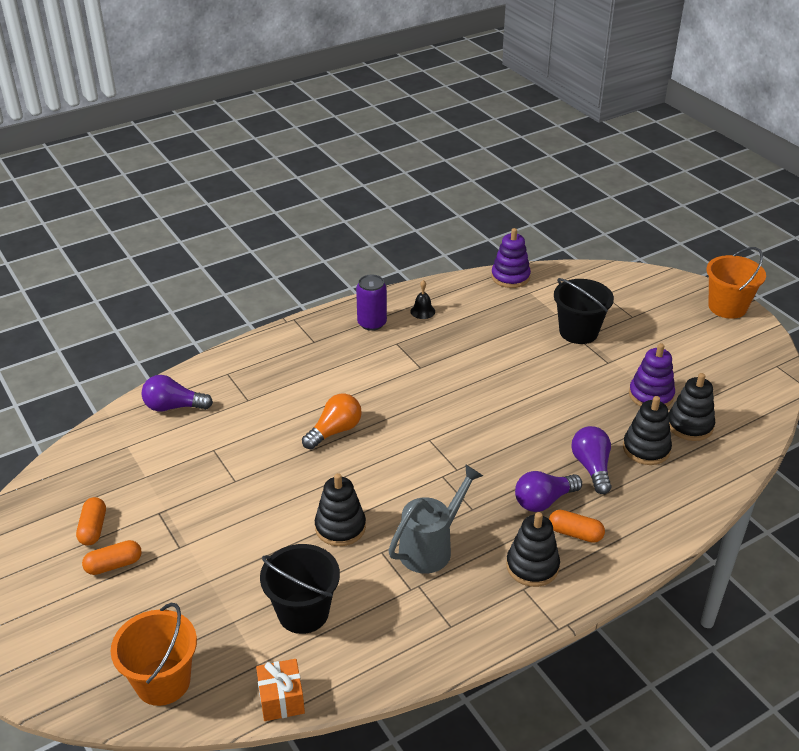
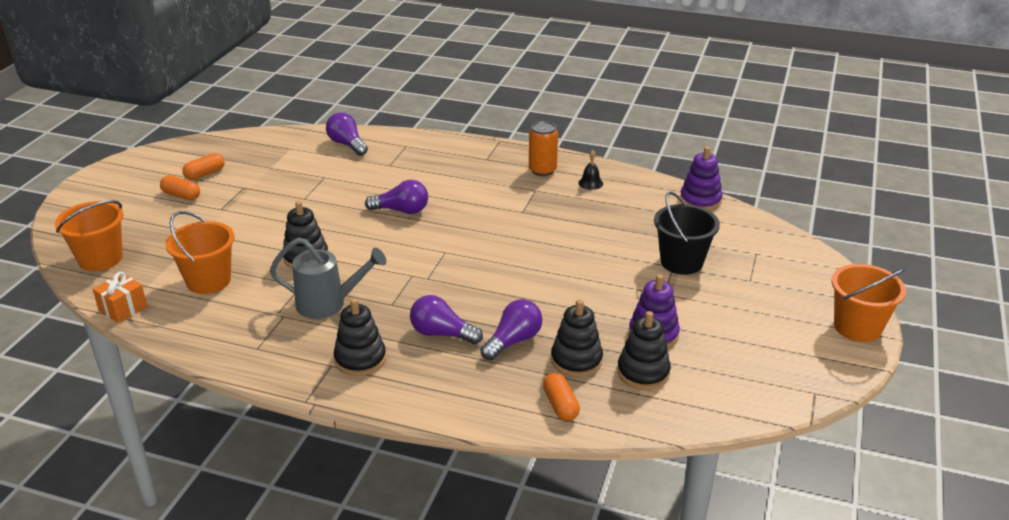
camera: 50 degrees right, 5 degrees down
black bucket [260,544,340,634] -> orange bucket [165,211,235,294]
orange light bulb [302,393,362,450] -> purple light bulb [365,180,428,214]
purple can [356,274,387,331] -> orange can [529,121,558,176]
orange capsule [549,510,605,543] -> orange capsule moved to [543,373,580,421]

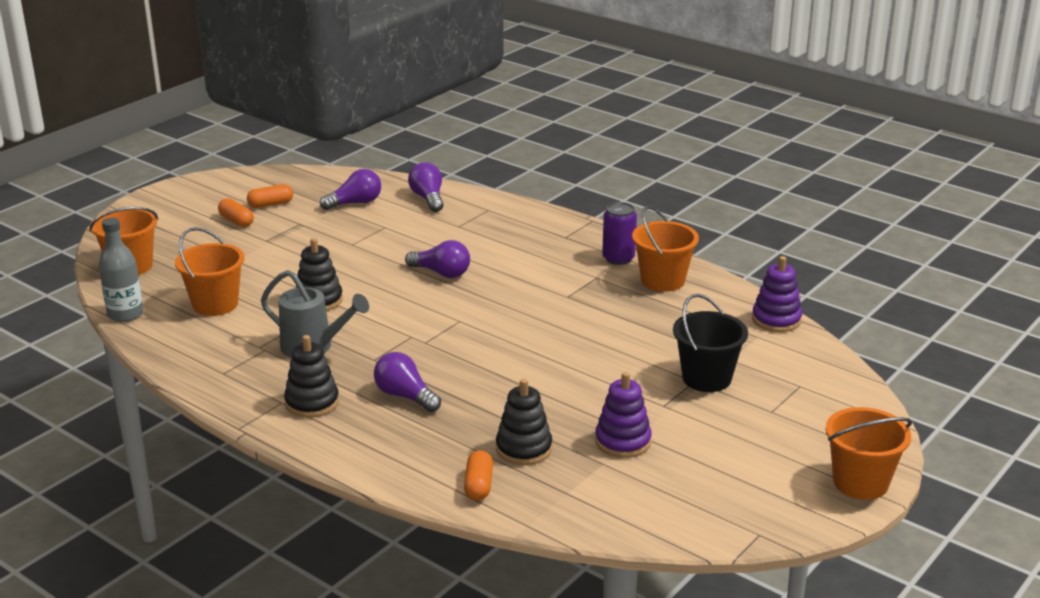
camera: 20 degrees right, 5 degrees down
orange gift [92,272,147,323] -> grey bottle [99,218,144,322]
purple light bulb [480,299,542,360] -> purple light bulb moved to [320,169,381,210]
orange can [529,121,558,176] -> purple can [602,202,637,265]
black bell [578,150,603,190] -> orange bucket [632,206,699,292]
black stacking toy [617,311,671,390] -> none

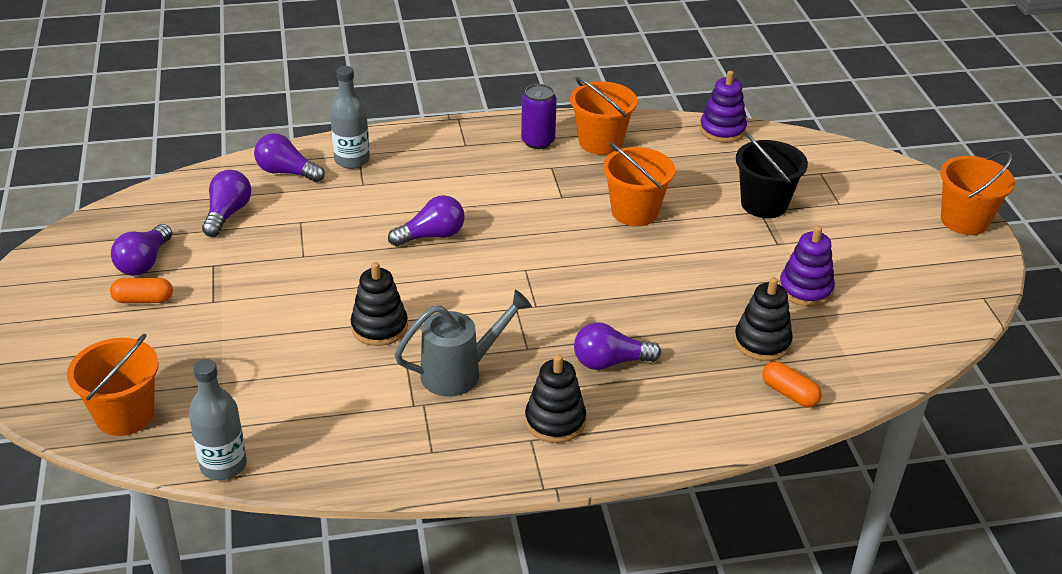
camera: 50 degrees left, 10 degrees up
orange bucket [175,227,245,316] -> orange bucket moved to [603,142,675,226]
orange capsule [247,184,293,208] -> purple light bulb [111,224,172,276]
none -> grey bottle [330,66,370,169]

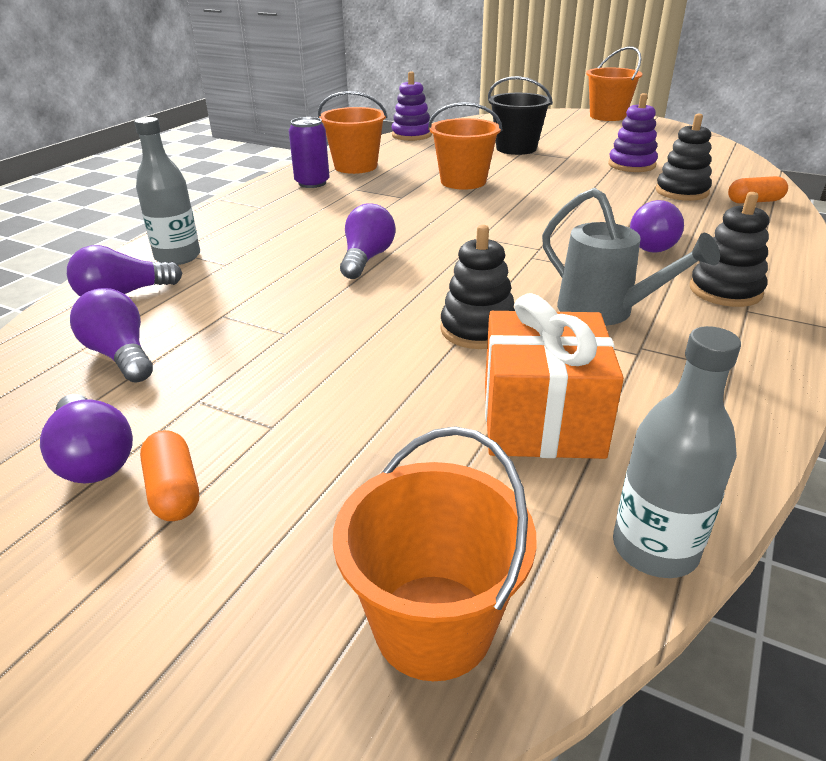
camera: 50 degrees left, 5 degrees down
orange capsule [110,278,173,303] -> orange capsule turned 60 degrees counterclockwise [140,430,199,521]
grey watering can [395,290,532,397] -> grey watering can turned 120 degrees clockwise [542,188,720,326]
none -> orange gift [485,293,624,459]

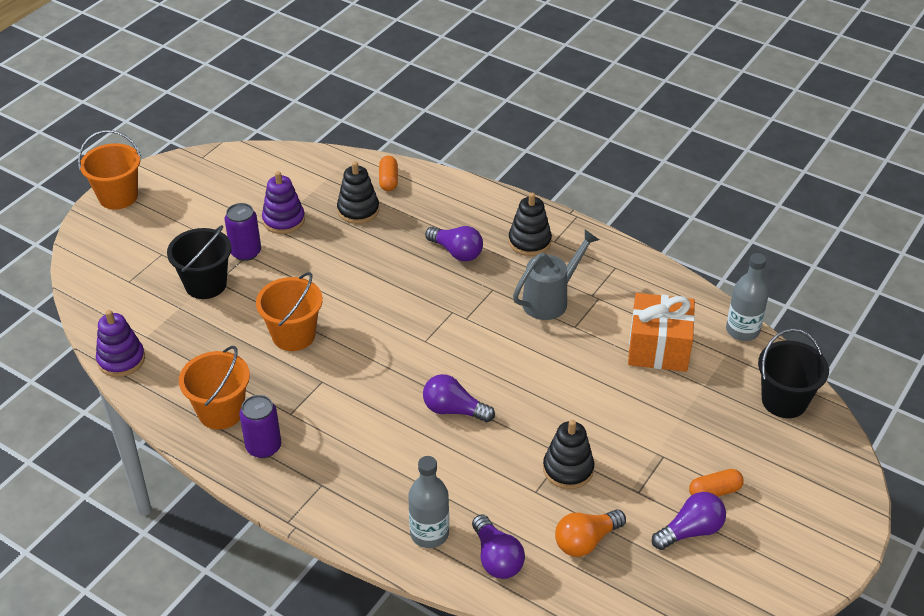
camera: 85 degrees left, 10 degrees up
purple light bulb [70,288,153,383] -> orange light bulb [555,509,626,557]
orange bucket [333,426,537,681] -> black bucket [758,329,829,418]
black stacking toy [440,225,515,349] -> black stacking toy moved to [543,420,594,489]
none -> purple can [225,203,261,261]

